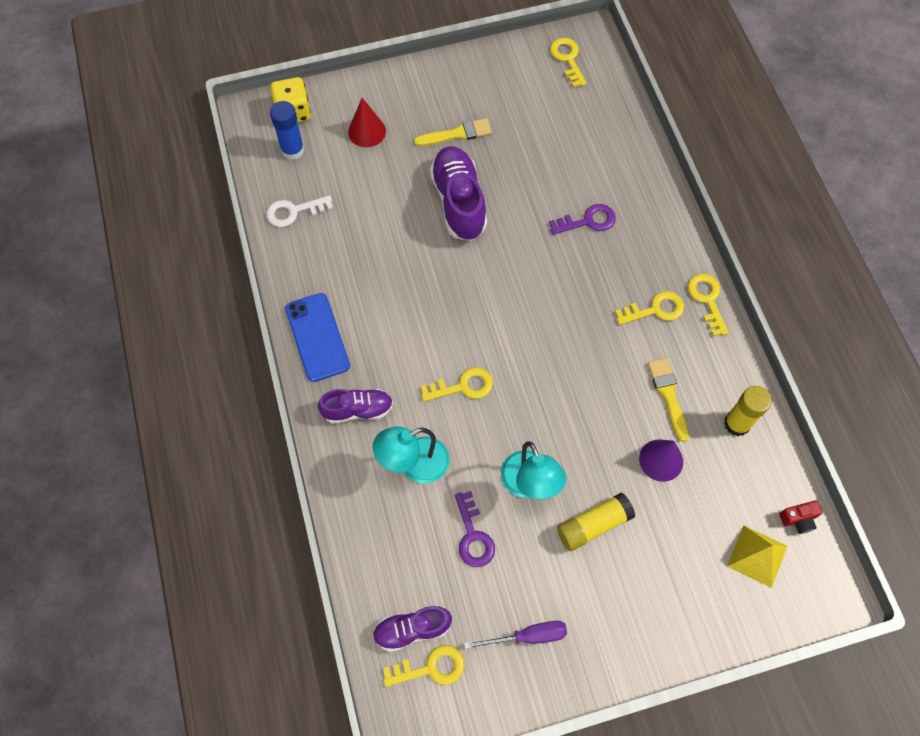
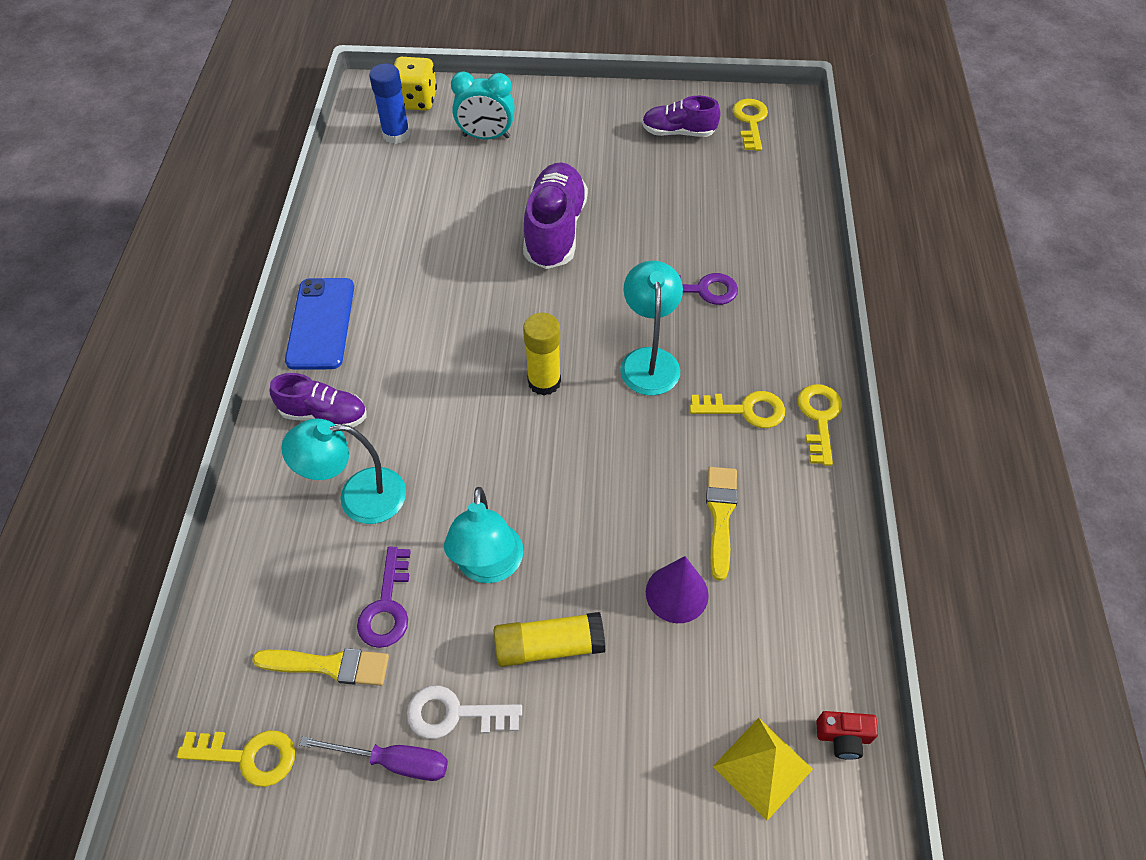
camera: 20 degrees right, 10 degrees down
white key [266,195,333,227] -> white key moved to [407,685,522,739]
red cone [348,98,386,147] -> turquoise clock [451,72,515,139]
purple shoe [372,606,452,652] -> purple shoe moved to [642,96,721,137]
yellow brush [414,118,492,146] -> yellow brush moved to [252,648,389,686]
yellow key [421,367,493,402] -> none
yellow glue stick [724,386,772,436] -> yellow glue stick moved to [523,313,561,395]
none -> turquoise lamp [620,261,683,396]

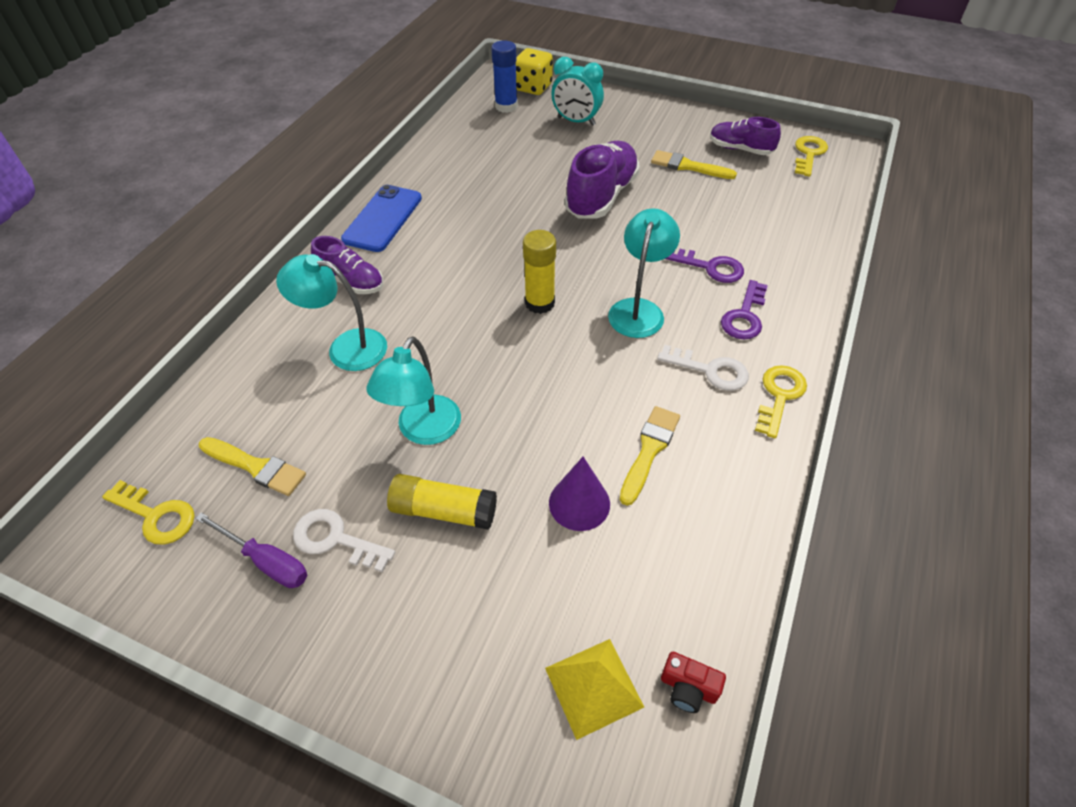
camera: 20 degrees right, 5 degrees down
purple key [357,547,411,648] -> purple key moved to [721,280,768,340]
yellow key [690,391,785,428] -> white key [657,345,749,391]
none -> yellow brush [651,150,737,179]

